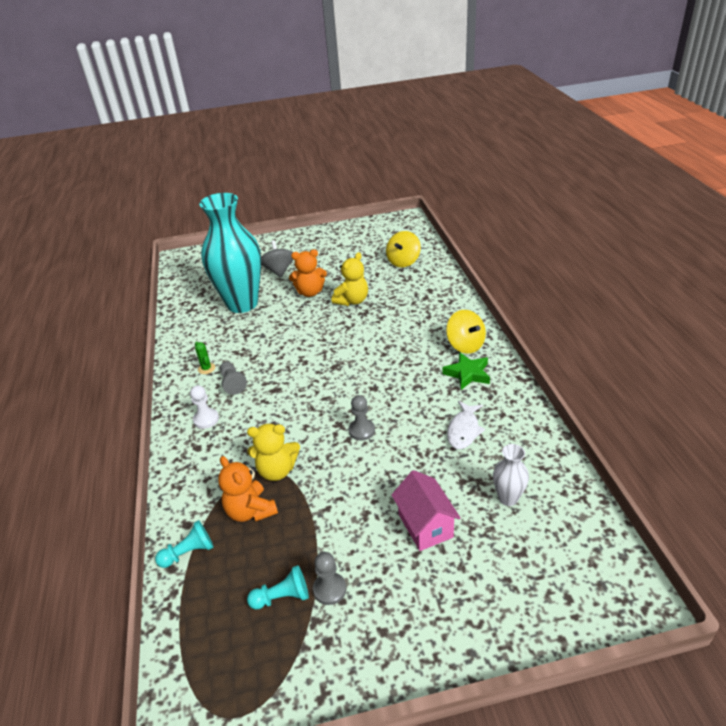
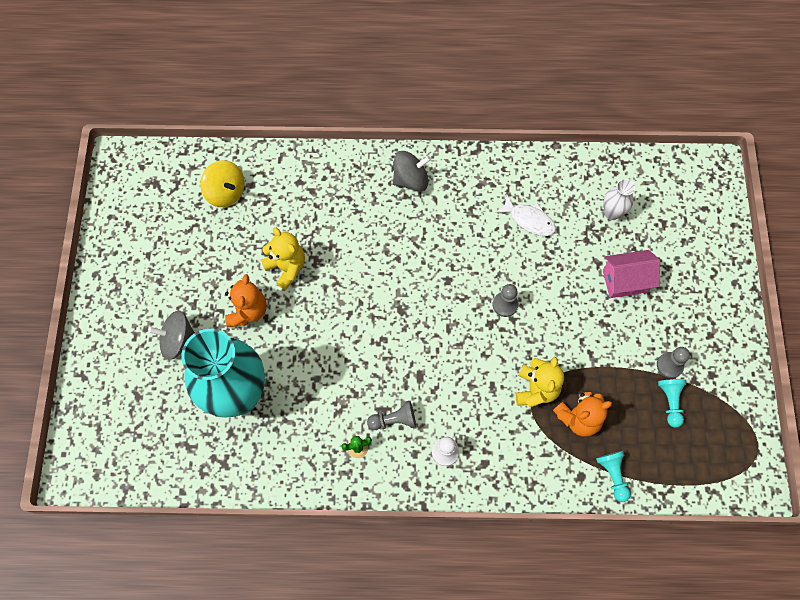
camera: 80 degrees left, 30 degrees up
green star [443,352,490,390] -> none
yellow spinning top [446,310,486,354] -> grey spinning top [393,151,431,192]

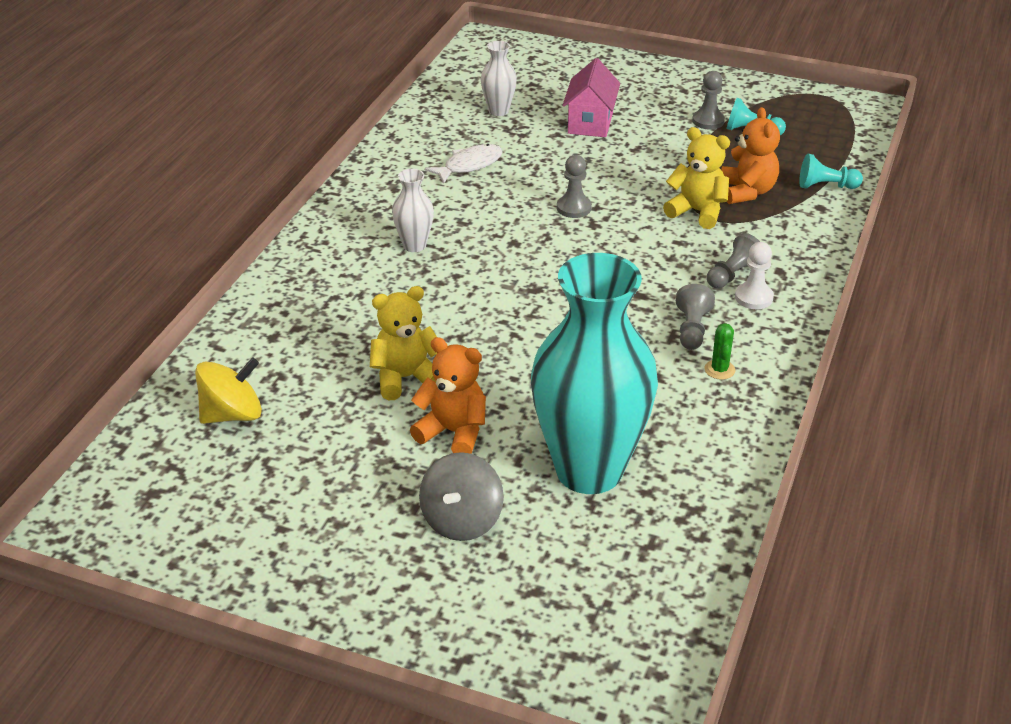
camera: 70 degrees left, 30 degrees down
grey spinning top [393,151,431,192] -> none
none -> white vase [392,169,434,252]
none -> grey pawn [707,233,760,289]

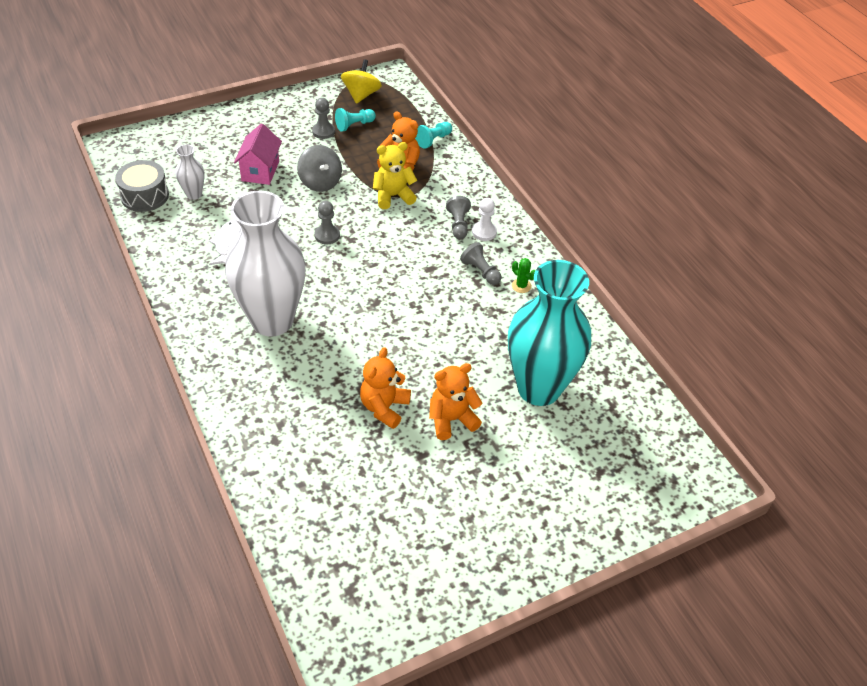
camera: 50 degrees left, 10 degrees up
yellow spinning top [195,357,262,424] -> yellow spinning top moved to [341,59,382,104]
yellow teddy bear [370,286,437,401] -> orange teddy bear [360,347,411,429]
white vase [392,169,434,252] -> white vase [225,191,306,337], size x2.40
grey spinning top [419,452,504,541] -> grey spinning top moved to [297,145,342,192]
pink house [563,58,620,137] -> pink house turned 45 degrees clockwise [234,123,282,185]
none -> grey drum [115,160,169,212]

